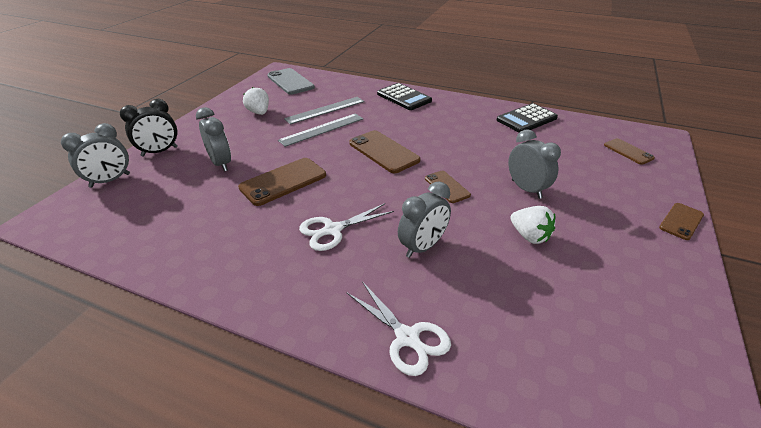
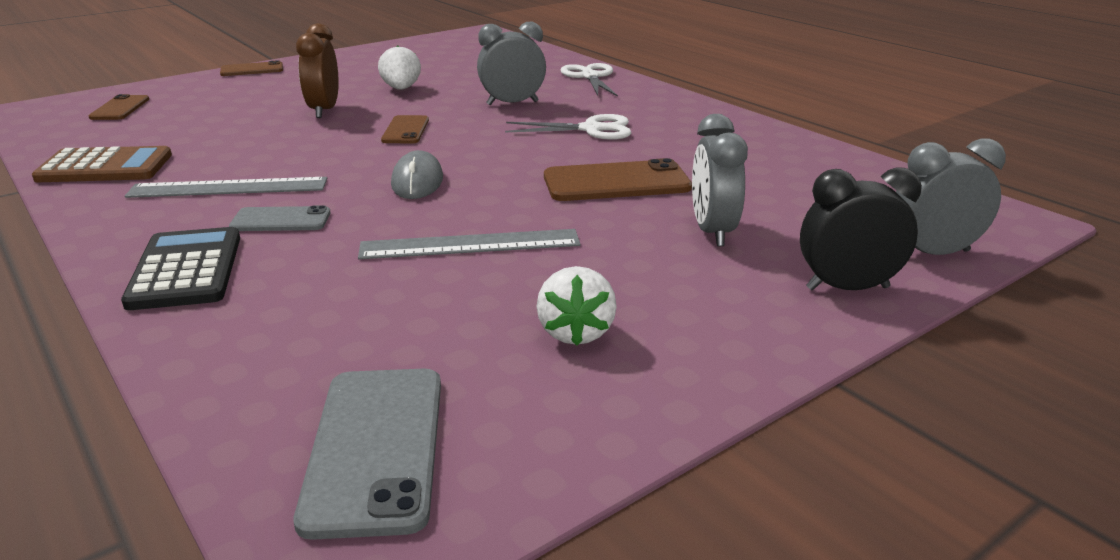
camera: 150 degrees left, 10 degrees down
grey ruler [284,97,364,125] -> grey ruler moved to [125,177,327,198]
brown phone [349,130,421,173] -> grey mouse [391,150,443,199]
black calculator [497,103,558,133] -> brown calculator [32,146,172,182]
grey clock [508,129,561,199] -> brown clock [296,23,339,118]
none -> grey phone [229,205,330,231]

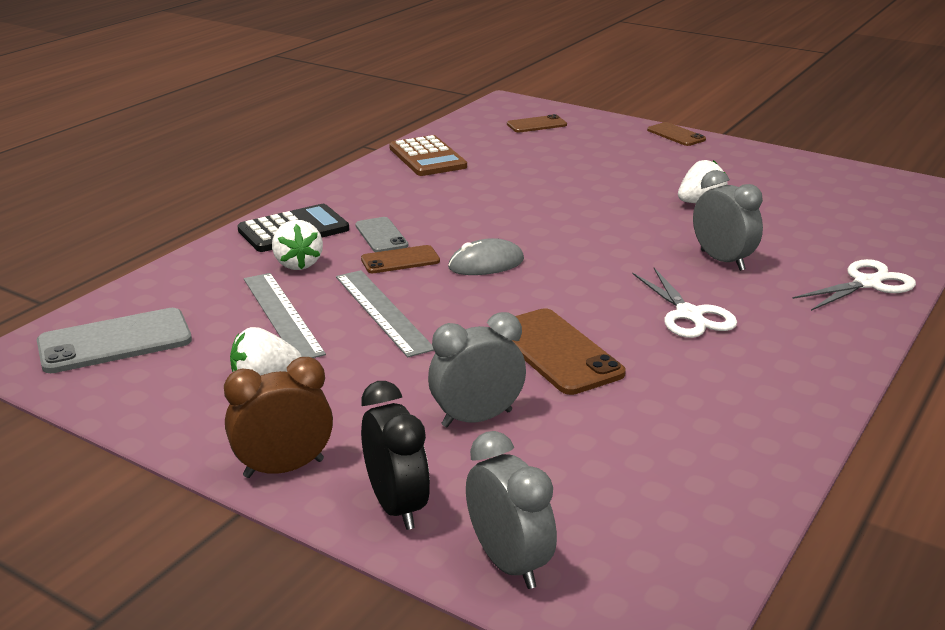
camera: 70 degrees right, 0 degrees up
grey ruler [125,177,327,198] -> grey ruler moved to [244,273,326,358]
brown clock [296,23,339,118] -> brown clock moved to [224,357,333,478]
brown phone [381,115,429,143] -> brown phone moved to [361,245,440,273]
none -> white strawberry [272,220,323,270]

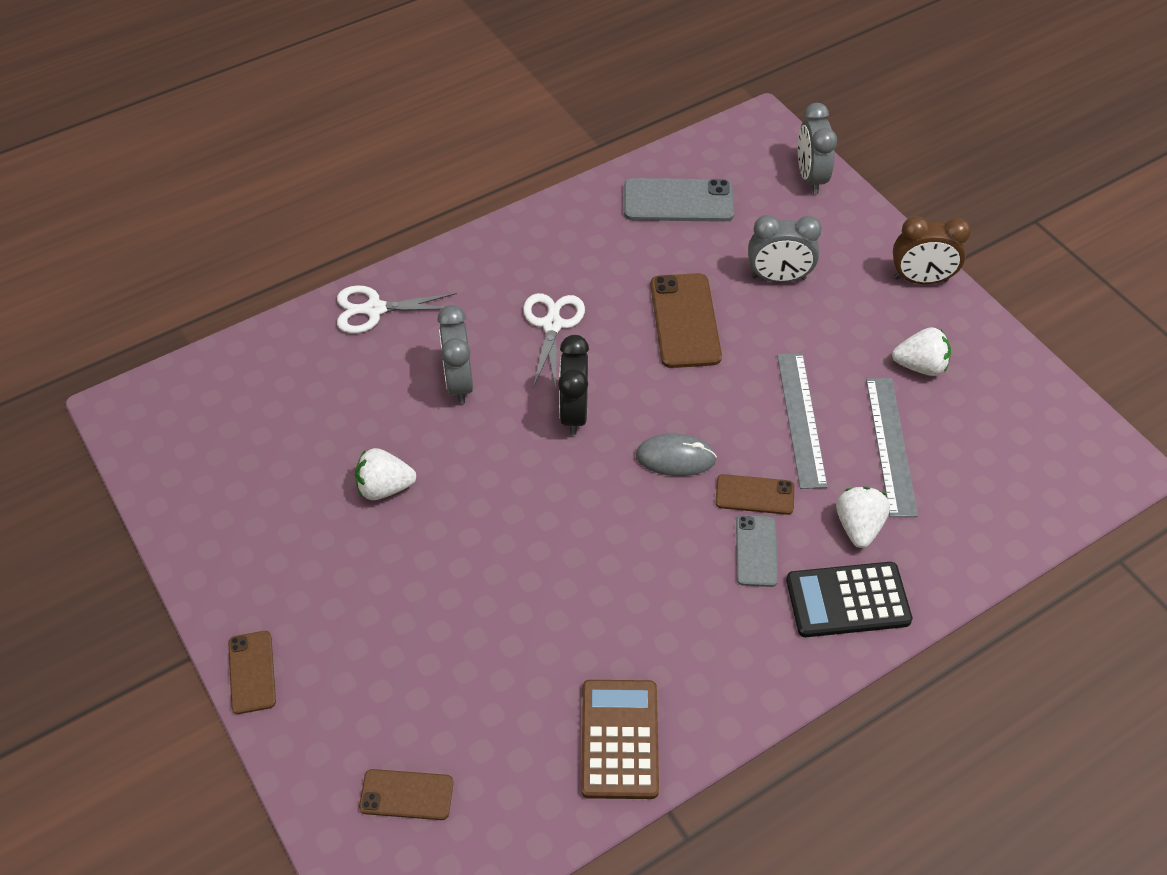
camera: 155 degrees left, 25 degrees up
grey phone [37,308,192,373] -> grey phone moved to [624,178,734,222]
black clock [361,381,430,530] -> black clock moved to [558,335,589,435]

